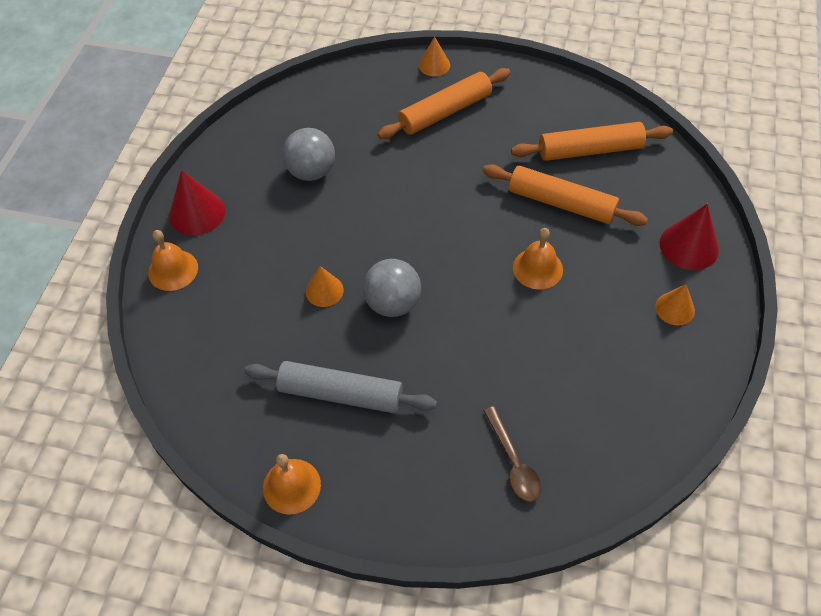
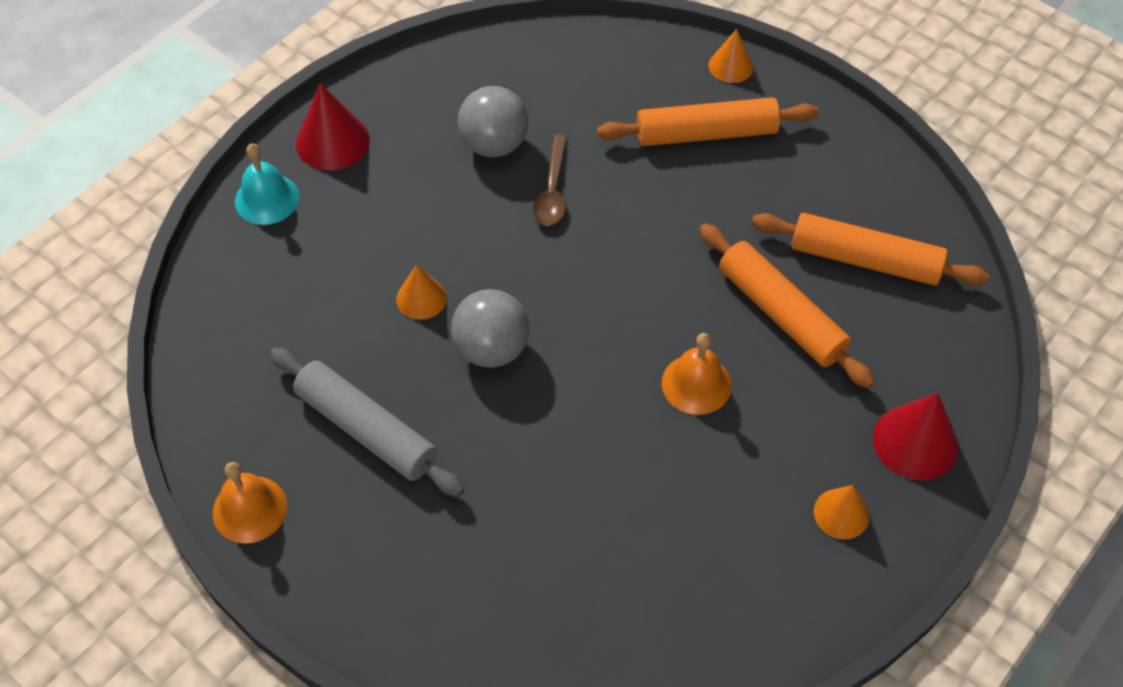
camera: 25 degrees right, 0 degrees up
orange bell [148,230,198,291] -> turquoise bell [235,143,299,225]
brown spoon [484,406,542,502] -> brown spoon moved to [533,135,567,226]

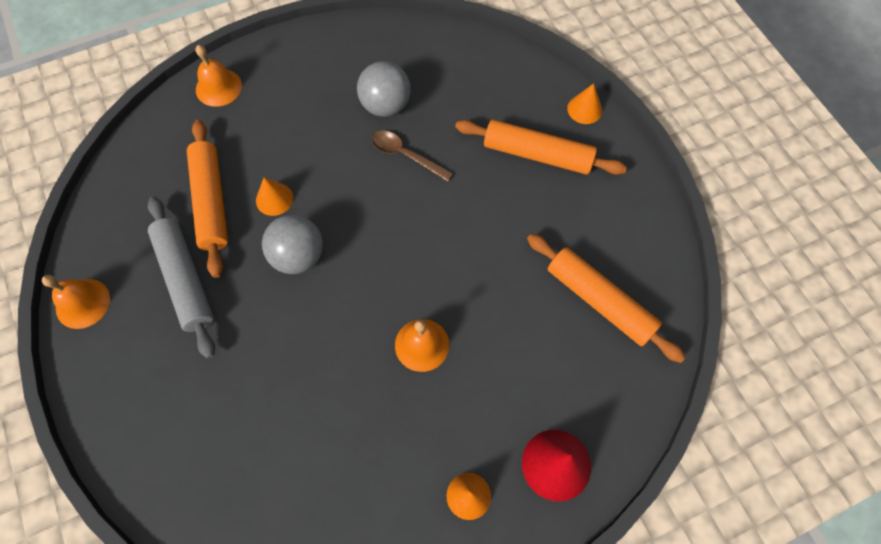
camera: 25 degrees right, 10 degrees up
turquoise bell [235,143,299,225] -> orange bell [195,45,242,107]
red cone [296,83,370,170] -> none
brown spoon [533,135,567,226] -> brown spoon turned 90 degrees clockwise [371,131,453,182]
orange rolling pin [699,223,875,389] -> orange rolling pin moved to [187,120,228,278]

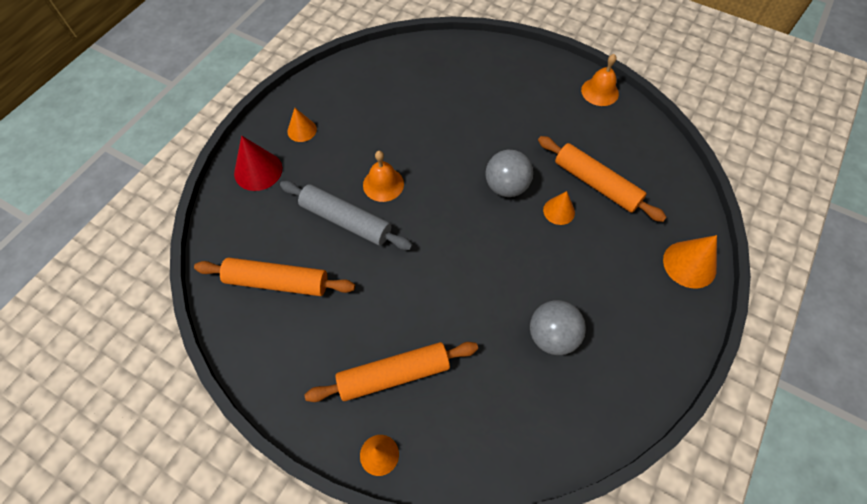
camera: 145 degrees right, 5 degrees down
grey rolling pin [148,196,215,359] -> grey rolling pin moved to [280,181,413,250]
orange bell [195,45,242,107] -> orange cone [663,235,717,289]
brown spoon [371,131,453,182] -> none

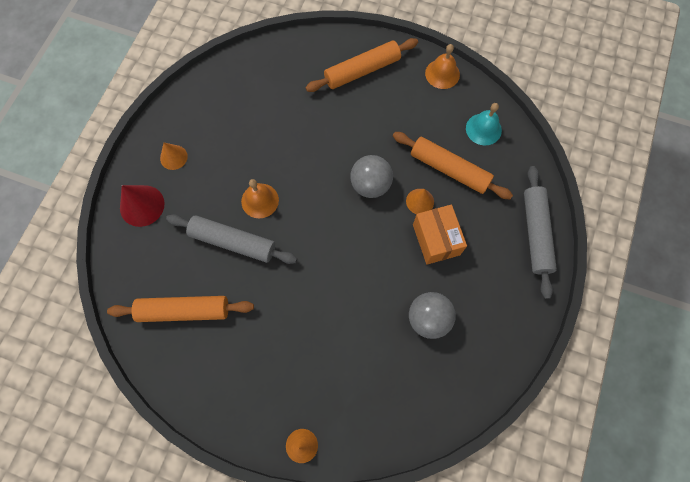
camera: 10 degrees left, 10 degrees up
orange rolling pin [304,342,478,402] -> orange rolling pin moved to [305,38,418,92]
orange cone [663,235,717,289] -> grey rolling pin [524,166,557,299]
none -> orange box [413,204,467,265]
none -> turquoise bell [466,103,502,146]

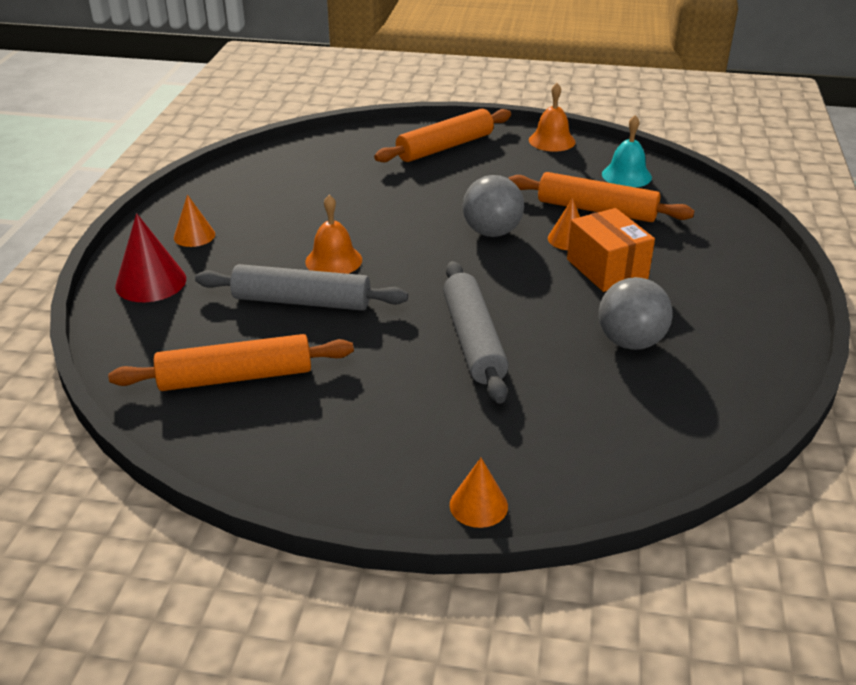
camera: 10 degrees left, 35 degrees down
grey rolling pin [524,166,557,299] -> grey rolling pin moved to [443,261,509,404]

